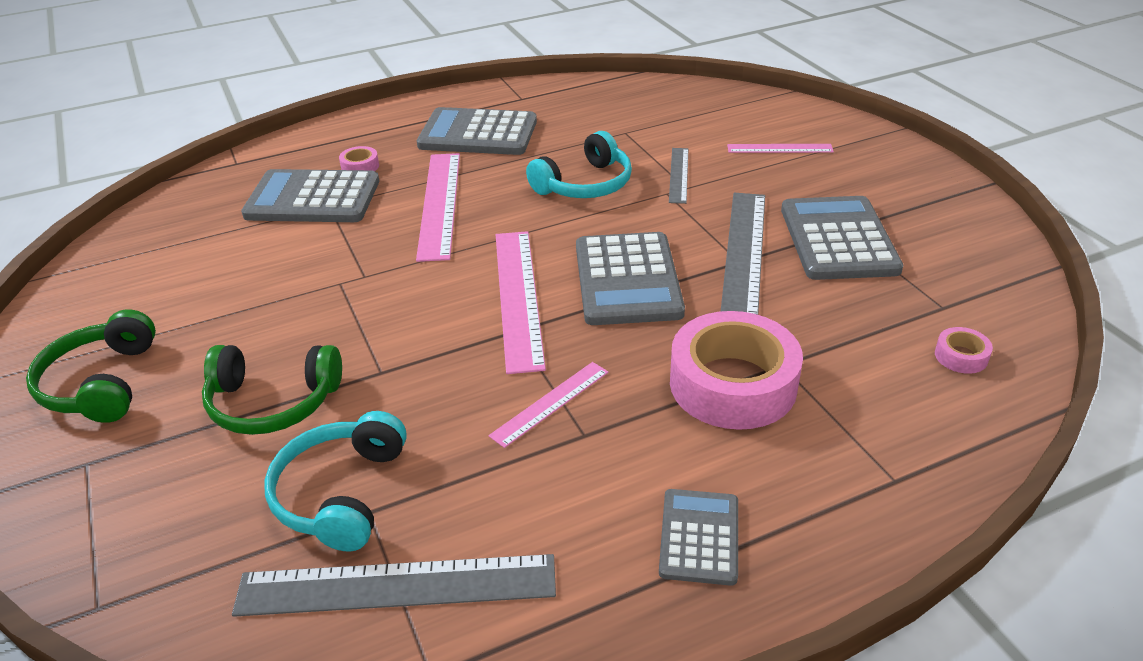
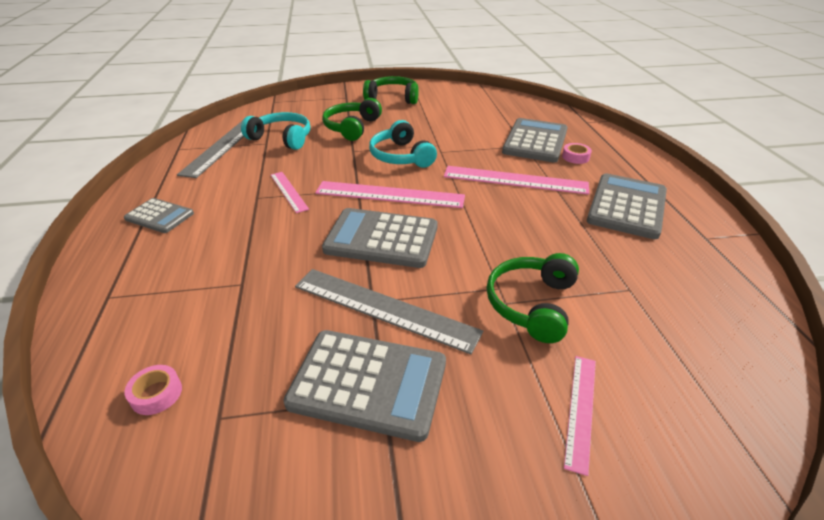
camera: 105 degrees right, 0 degrees up
turquoise headphones [526,131,632,198] -> turquoise headphones moved to [369,120,437,168]
grey ruler [669,148,688,204] -> green headphones [486,253,579,343]
pink tape [670,311,803,430] -> none

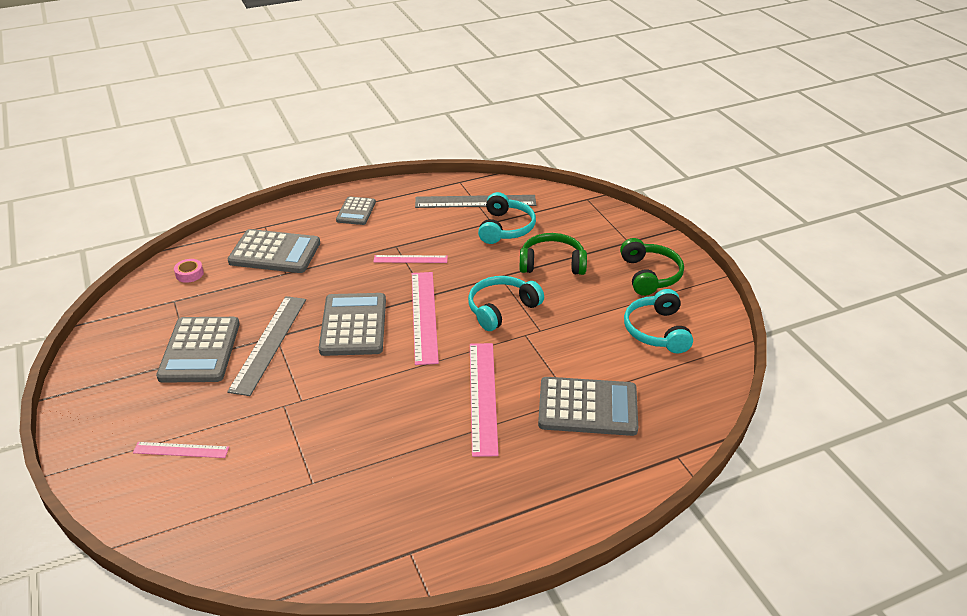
camera: 75 degrees right, 0 degrees up
pink ruler [271,172,309,213] -> pink ruler turned 45 degrees clockwise [373,255,448,263]
green headphones [486,253,579,343] -> none
pink tape [562,143,592,164] -> none
grey calculator [587,173,667,239] -> grey calculator moved to [228,229,320,273]
none -> turquoise headphones [624,289,693,353]

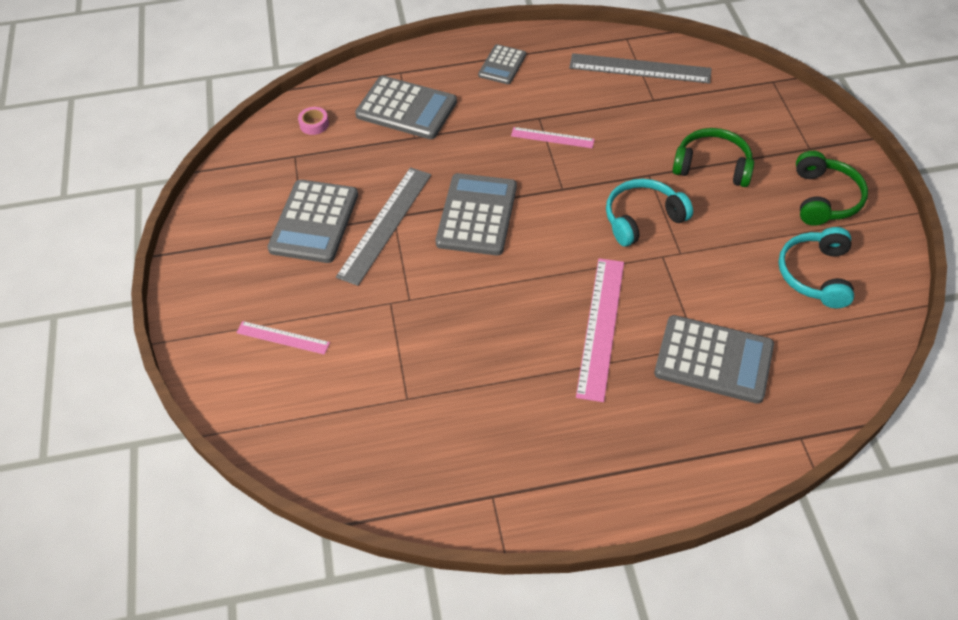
camera: 15 degrees right, 15 degrees up
pink ruler [412,272,439,365] -> none
turquoise headphones [478,192,536,244] -> none

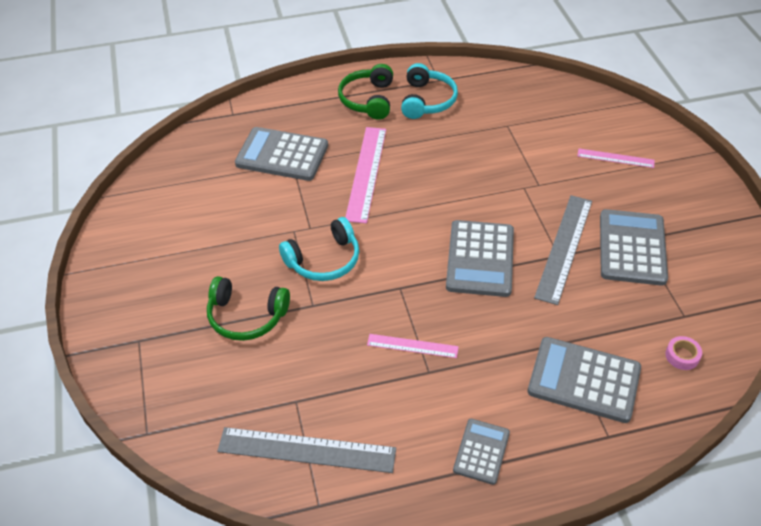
camera: 175 degrees right, 5 degrees down
turquoise headphones [778,227,854,308] -> turquoise headphones moved to [401,63,458,119]
green headphones [796,151,868,226] -> green headphones moved to [338,64,393,120]

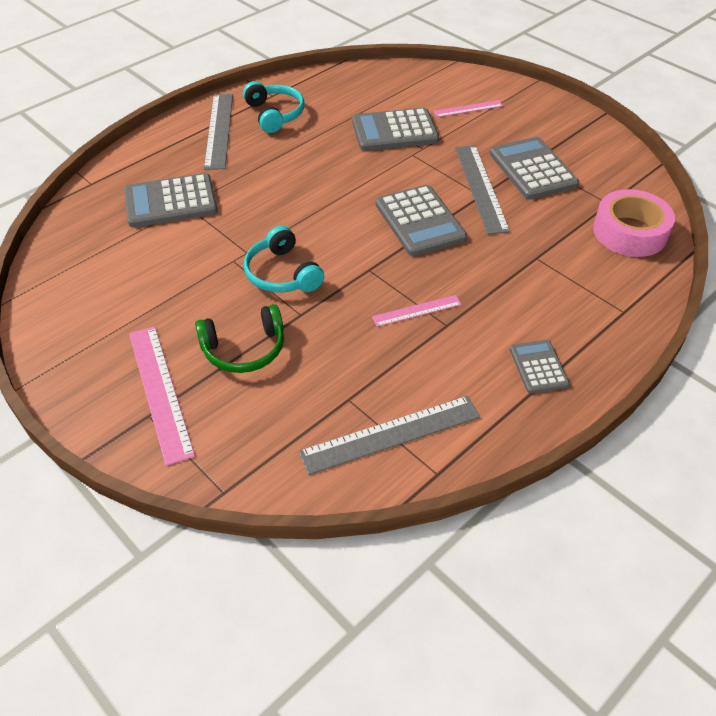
camera: 30 degrees left, 0 degrees up
turquoise headphones [279,217,359,281] -> turquoise headphones turned 120 degrees clockwise [244,226,324,293]
green headphones [338,64,393,120] -> grey ruler [204,94,233,170]
pink ruler [345,127,386,223] -> pink ruler moved to [129,326,195,466]
grey calculator [528,337,641,423] -> grey calculator moved to [352,108,439,151]
pink tape [665,336,702,370] -> pink tape [593,189,675,257], size x2.43

